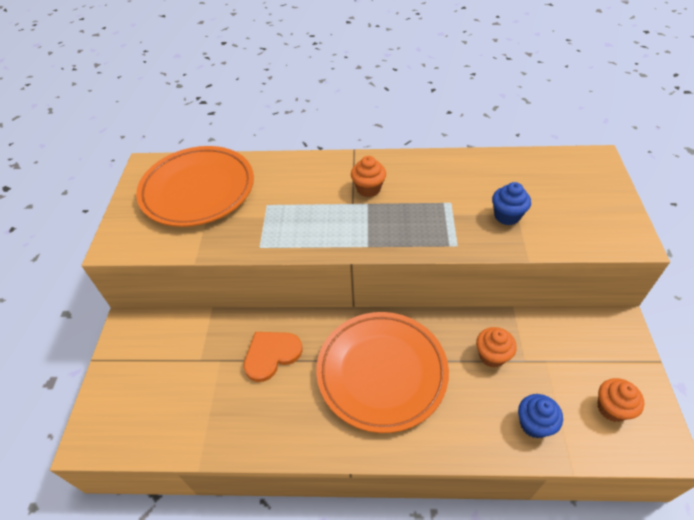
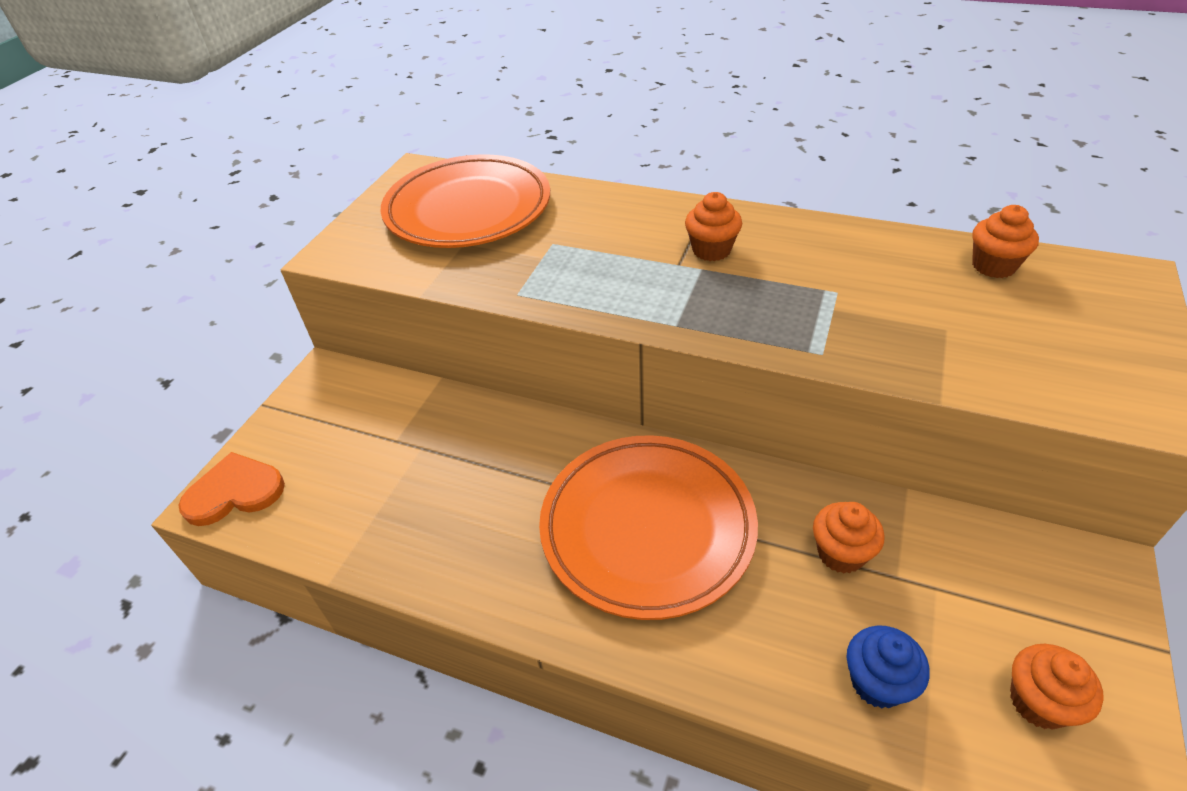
camera: 20 degrees right, 5 degrees down
orange heart [244,332,303,382] -> orange heart moved to [178,452,285,526]
blue cupcake [492,182,531,225] -> none
none -> orange cupcake [972,205,1039,278]

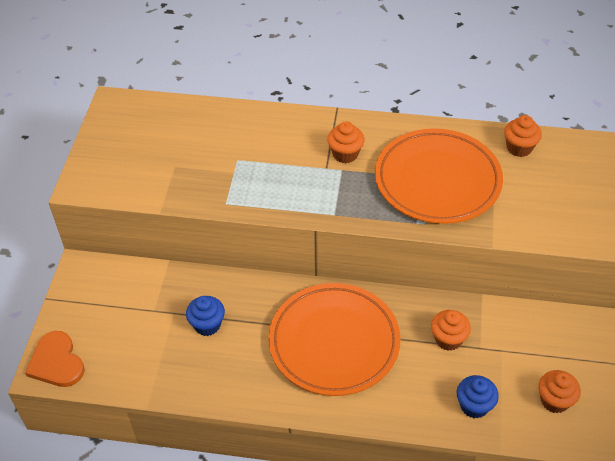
camera: 15 degrees left, 5 degrees up
orange heart [178,452,285,526] -> orange heart turned 90 degrees counterclockwise [25,331,85,387]
orange plate [381,154,550,248] -> orange plate moved to [375,128,503,224]
none -> blue cupcake [186,296,225,336]

